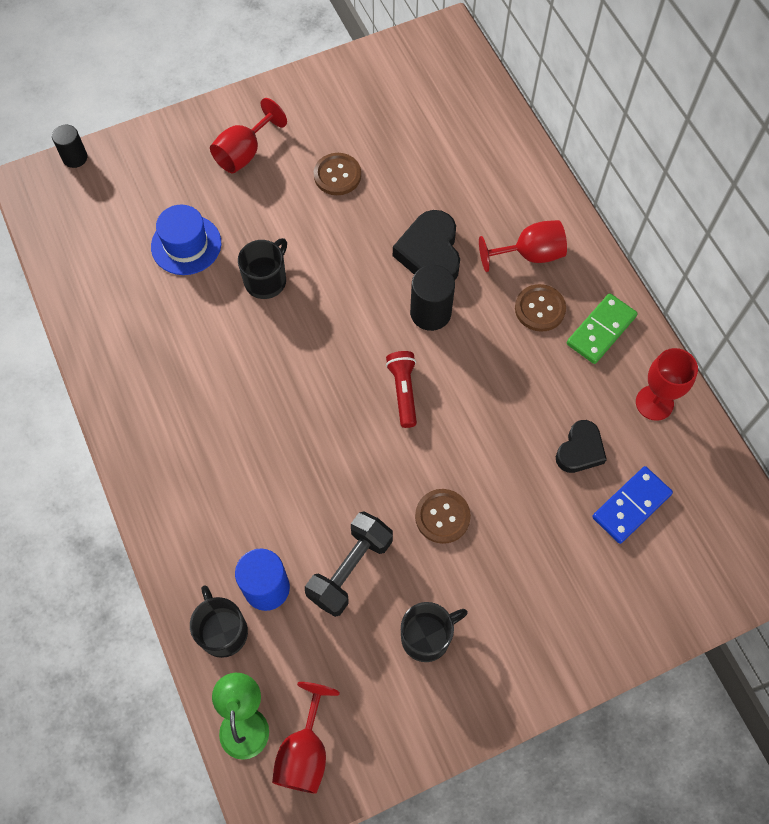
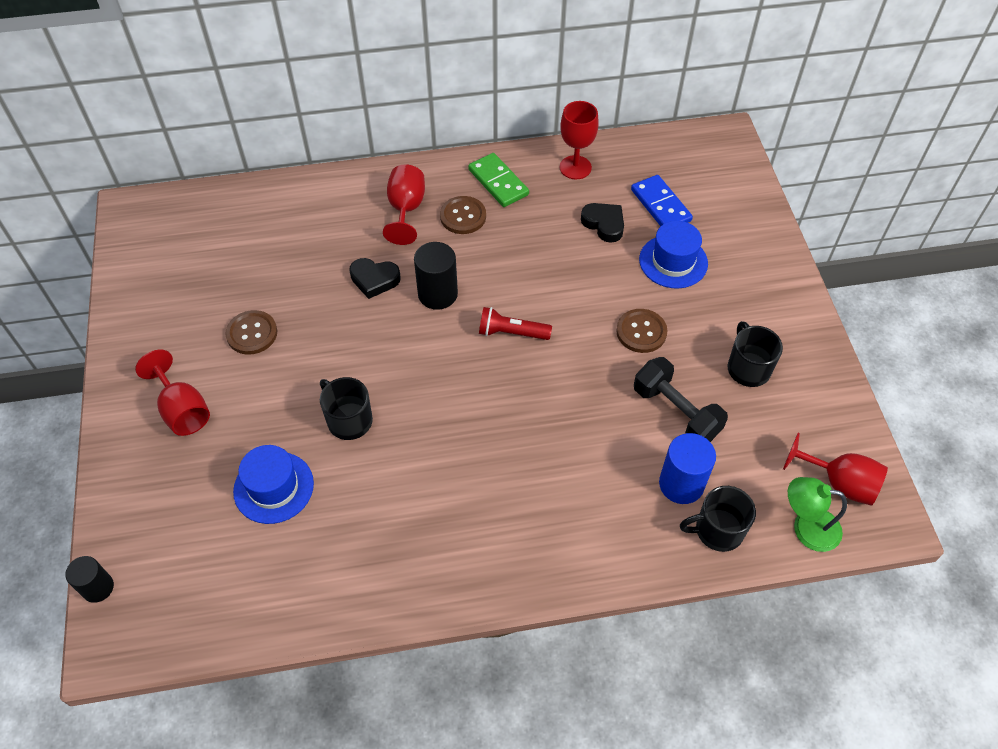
camera: 75 degrees left, 10 degrees down
black heart [393,210,460,280] -> black heart [349,258,401,299], size x0.65
none -> blue hat [639,221,708,289]

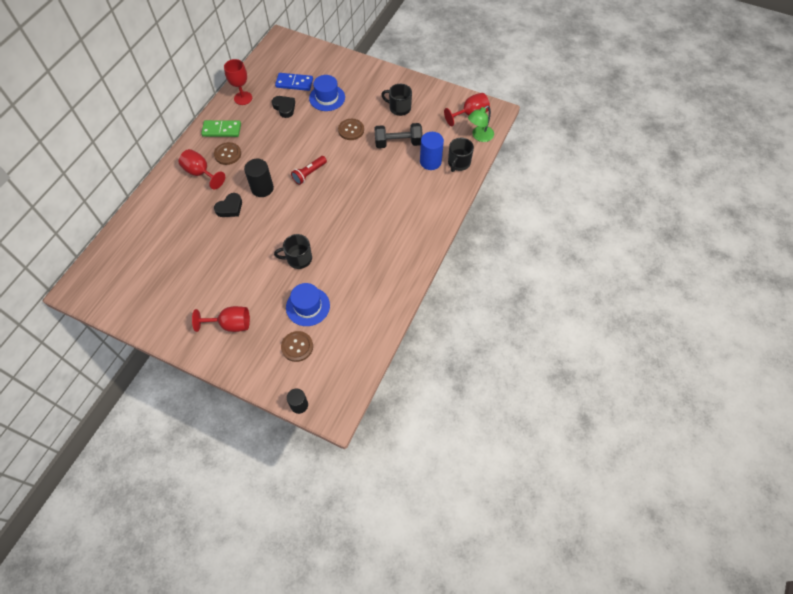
camera: 55 degrees left, 5 degrees up
brown button [225,310,277,355] -> brown button moved to [281,331,313,362]
black heart [581,203,624,243] -> black heart turned 60 degrees clockwise [272,96,295,118]

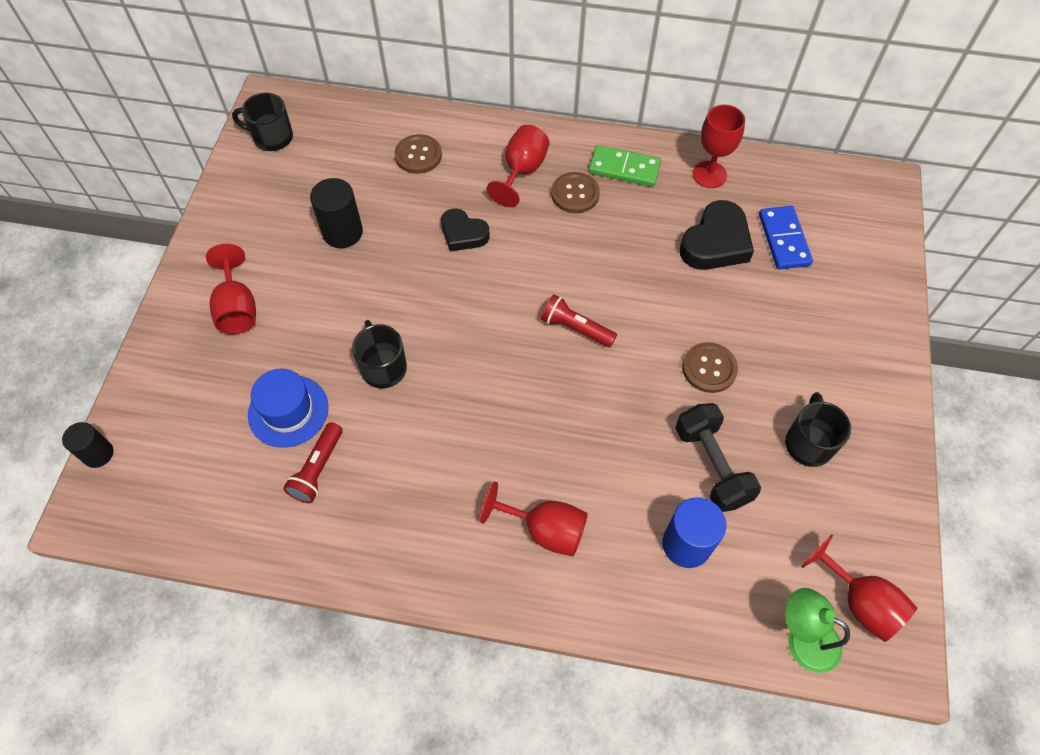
camera: 75 degrees right, 0 degrees up
green domino [201,120,241,137] -> green domino turned 60 degrees counterclockwise [589,145,661,187]
black cylinder [244,159,274,197] -> black cylinder moved to [310,178,363,248]
black heart [272,96,295,118] -> black heart [680,200,754,270], size x1.54
brown button [281,331,313,362] -> brown button moved to [394,134,442,174]
blue hat [309,75,345,111] -> none
black mug [448,138,474,172] -> black mug moved to [232,93,293,151]
none -> red flashlight [283,422,343,503]
none -> red goblet [480,482,588,556]

